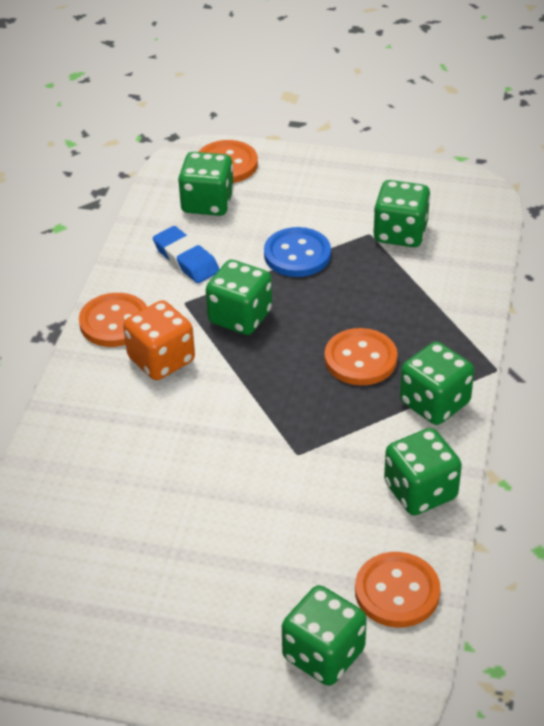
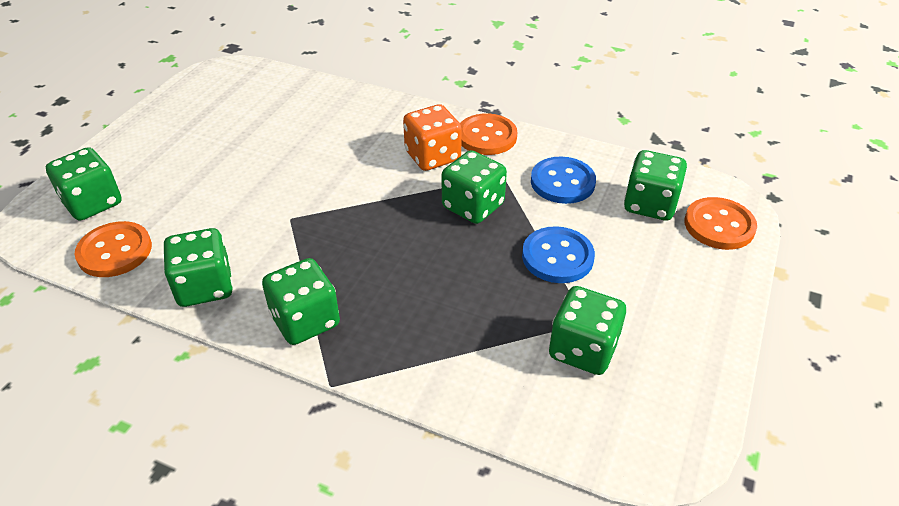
camera: 100 degrees right, 0 degrees up
blue eraser [153,226,219,283] -> blue button [531,157,596,204]
orange button [325,328,398,385] -> none

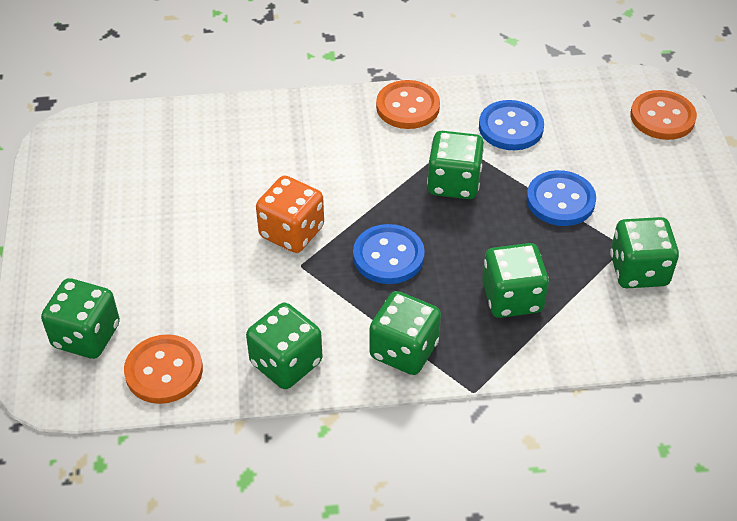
camera: 30 degrees left, 5 degrees up
orange dice [403,104,462,171] -> orange dice moved to [256,176,324,253]
green dice [624,150,687,221] -> green dice moved to [482,243,549,318]
none -> blue button [353,224,425,284]

